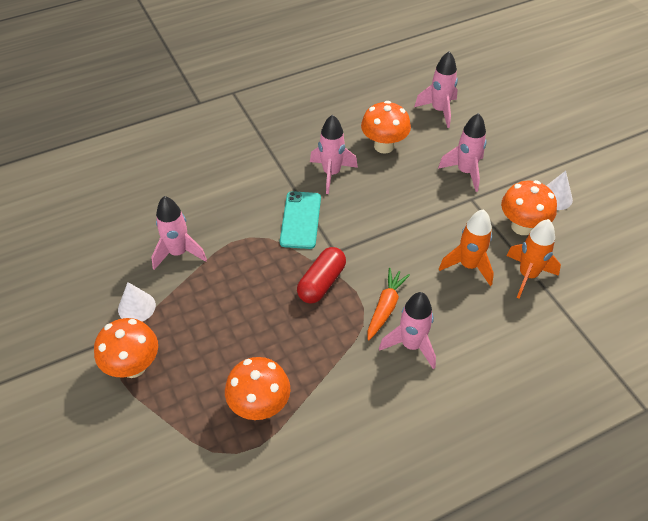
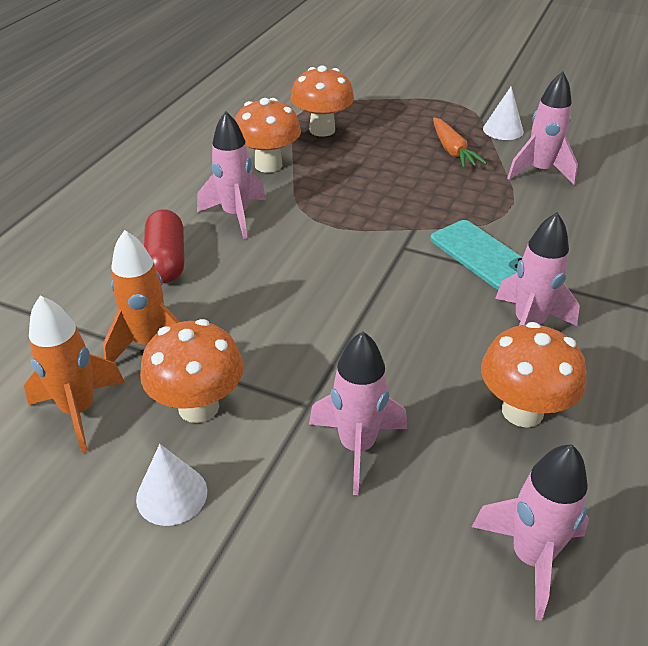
camera: 140 degrees right, 10 degrees down
orange mushroom [94,318,158,378] -> orange mushroom moved to [235,98,301,173]
red capsule [297,247,346,303] -> red capsule moved to [144,209,184,283]
orange carrot [368,268,410,340] -> orange carrot moved to [433,117,487,168]
orange rocket [439,209,494,286] -> orange rocket moved to [24,296,124,453]

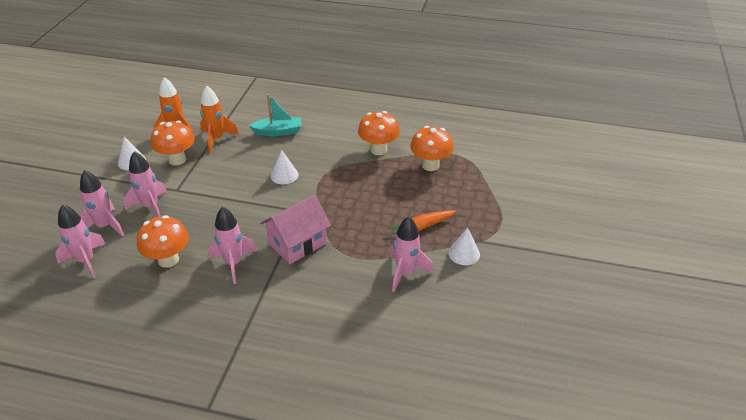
camera: 80 degrees right, 0 degrees up
red capsule [144,209,184,283] -> turquoise boat [249,94,301,136]
pink rocket [197,111,266,239] -> pink rocket moved to [80,170,124,237]
turquoise phone [430,220,523,290] -> pink house [260,195,331,264]
none -> white cone [271,150,298,184]

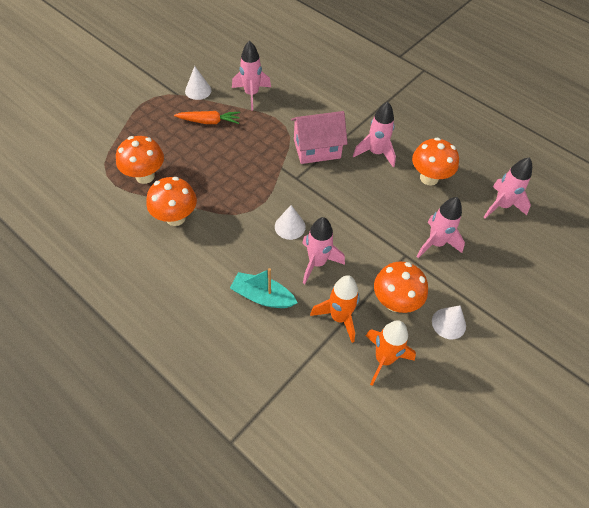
camera: 155 degrees left, 15 degrees up
pink rocket [80,170,124,237] -> pink rocket moved to [302,217,345,284]

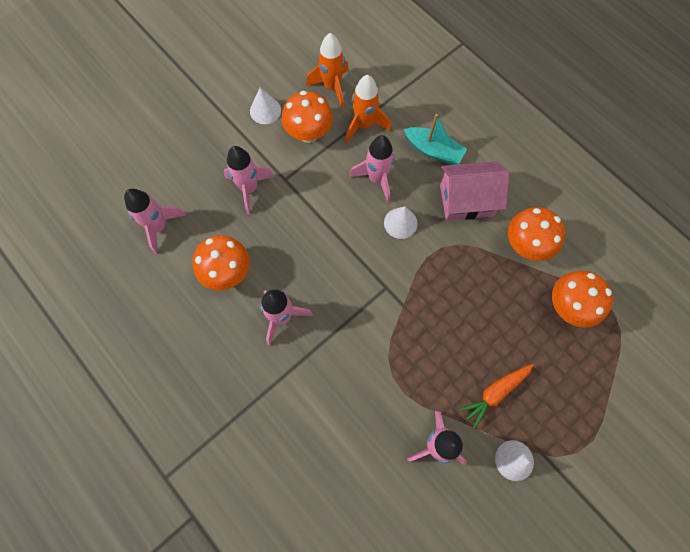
camera: 170 degrees left, 15 degrees up
orange carrot [174,111,240,124] -> orange carrot turned 45 degrees counterclockwise [459,364,534,429]
pink house [291,111,348,164] -> pink house moved to [440,162,510,220]

